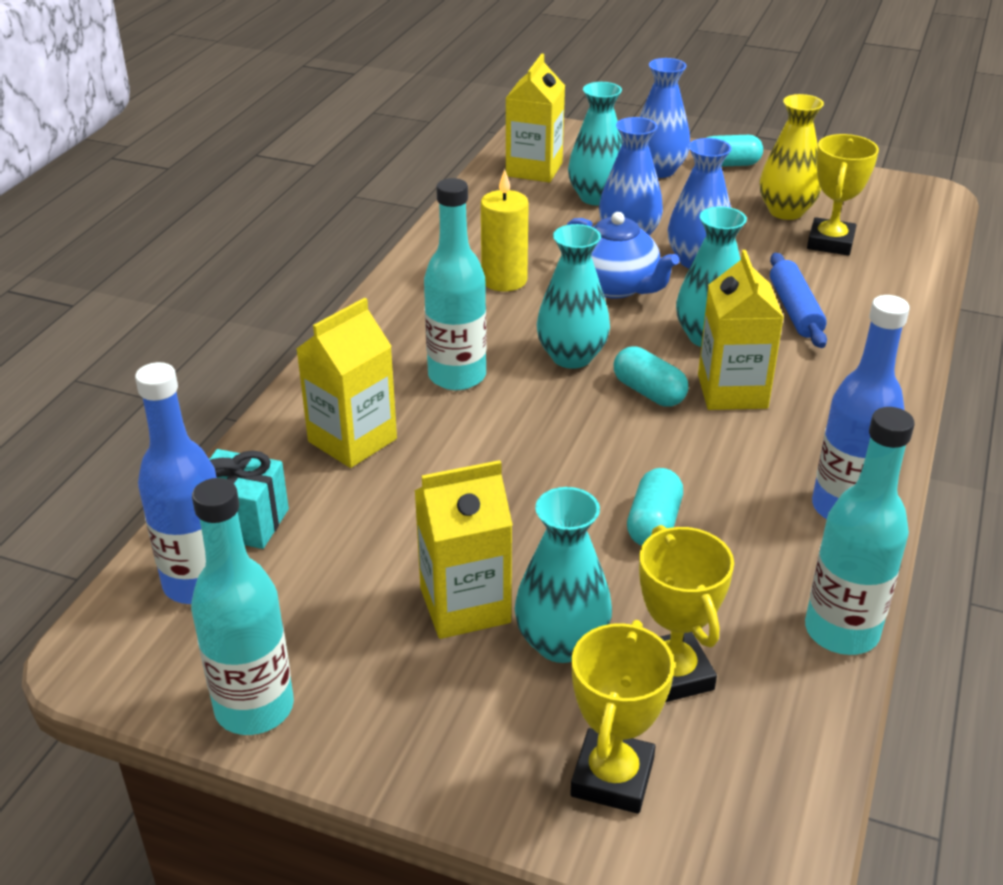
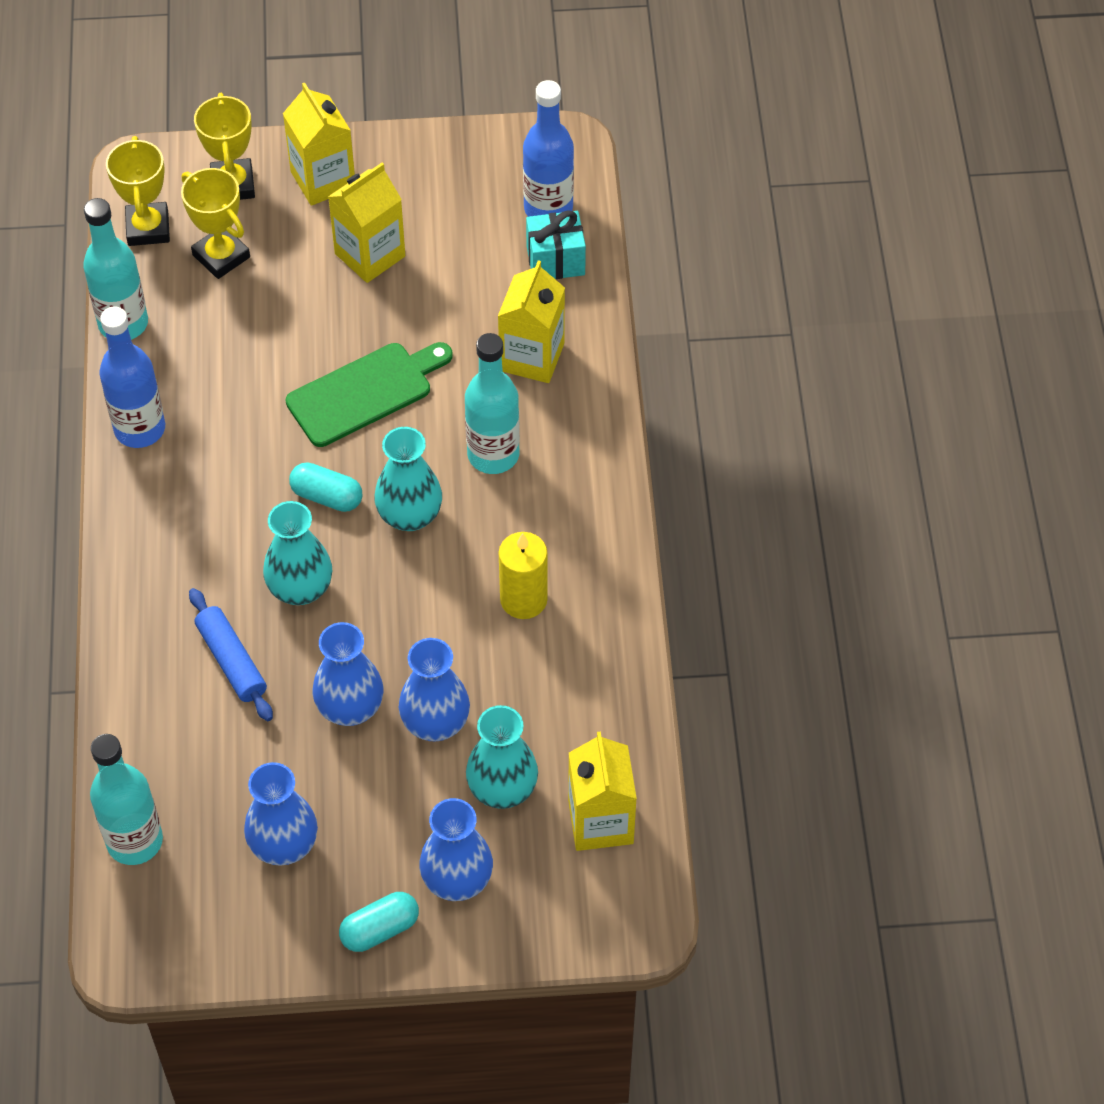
camera: 155 degrees right, 20 degrees up
turquoise bottle [191,478,294,735] -> turquoise bottle moved to [90,734,163,865]
turquoise vase [515,487,612,663] -> none
blue teapot [567,212,679,299] -> none
turquoise capsule [627,468,683,546] -> none
yellow carton [698,250,784,410] -> yellow carton moved to [283,83,355,206]
yellow vase [760,94,824,220] -> blue vase [244,762,318,866]
yellow trophy [807,134,879,255] -> yellow trophy moved to [106,136,170,246]
none -> green cutting board [286,342,453,447]

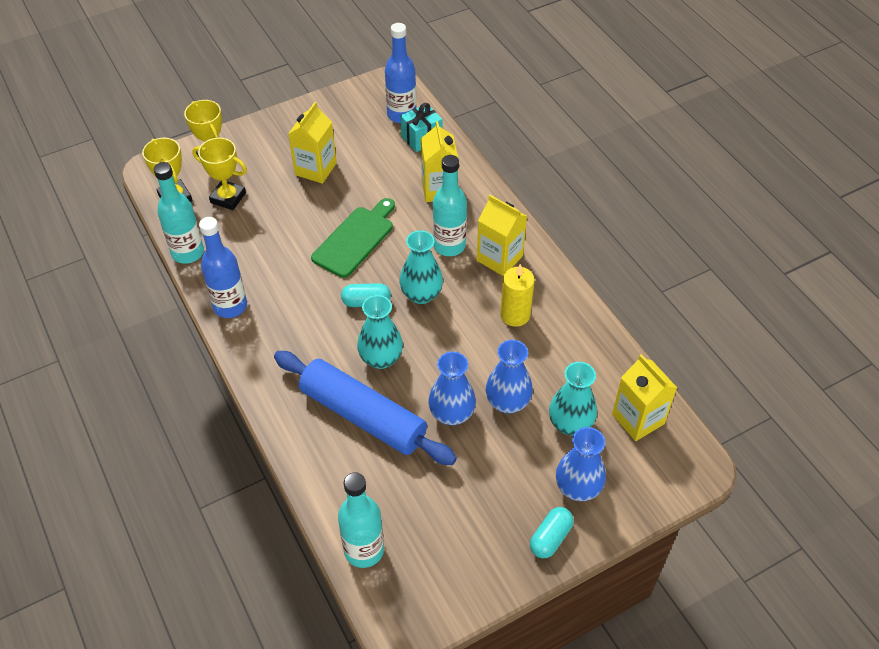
camera: 25 degrees left, 5 degrees down
blue rolling pin [189,588,273,721] -> blue rolling pin [274,351,457,465], size x1.90
blue vase [244,762,318,866] -> none
yellow carton [283,83,355,206] -> yellow carton moved to [477,195,527,276]

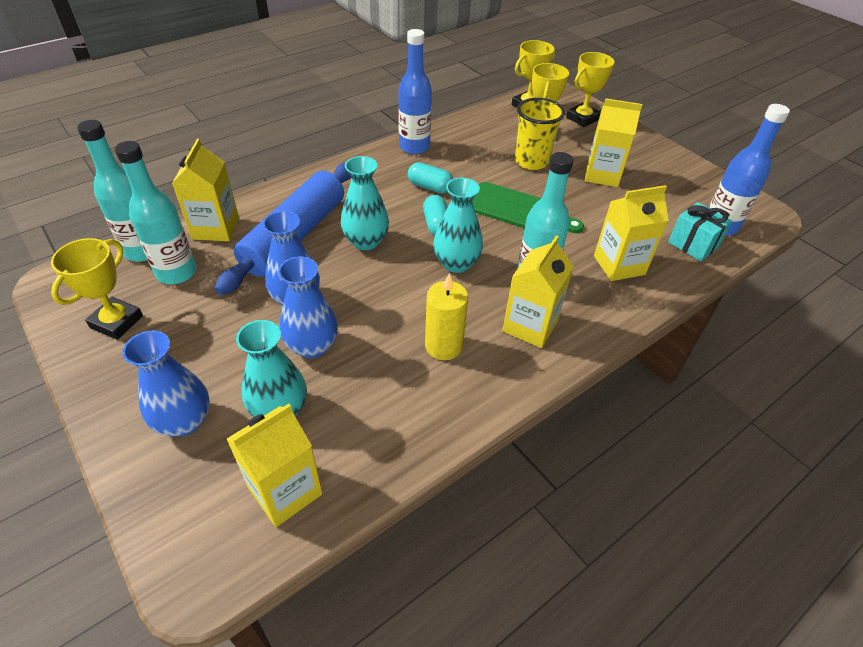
camera: 80 degrees right, 5 degrees down
turquoise bottle [154,162,204,264] -> turquoise bottle moved to [115,141,196,284]
turquoise capsule [530,507,574,558] -> turquoise capsule moved to [408,162,453,193]
none -> yellow trophy [51,238,143,340]
none -> yellow carton [172,139,239,241]
none -> yellow cup [515,98,565,170]

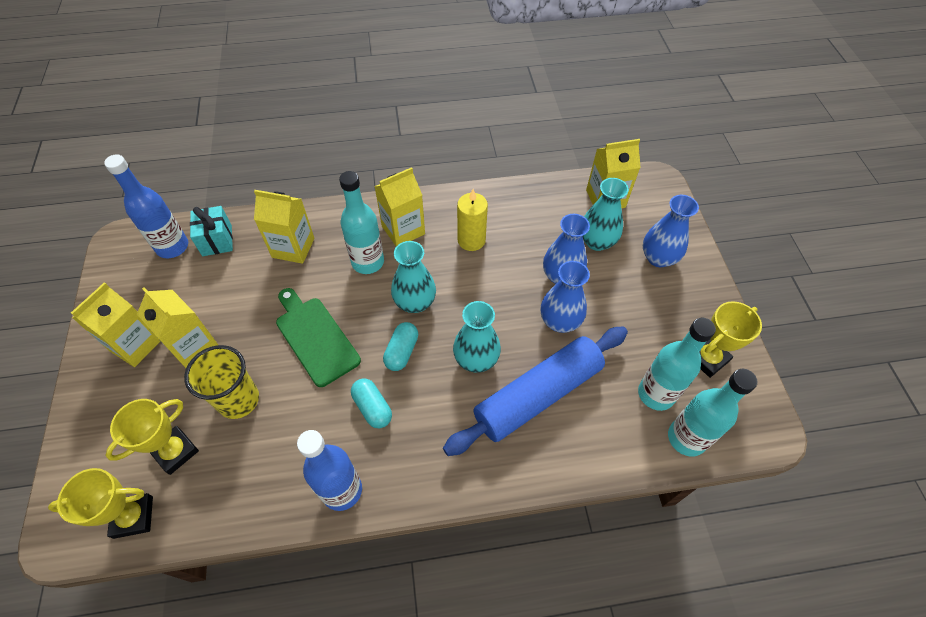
camera: 150 degrees left, 10 degrees up
yellow carton [172,139,239,241] -> yellow carton moved to [71,282,160,367]
yellow trophy [566,52,615,127] -> none

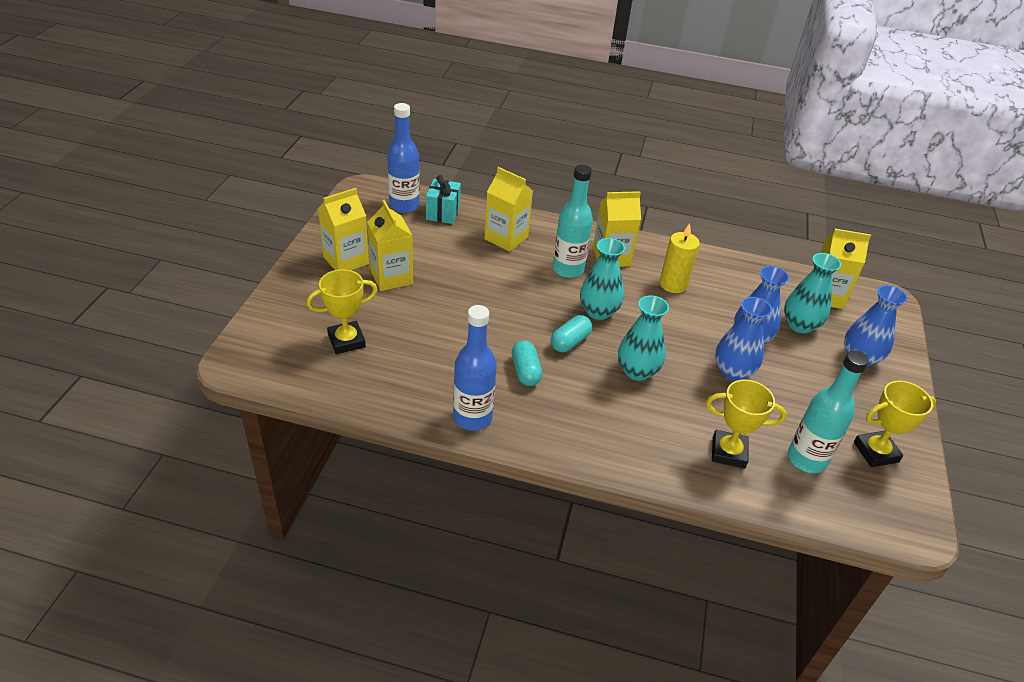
camera: 20 degrees right, 15 degrees down
yellow trophy [48,468,153,539] -> yellow trophy moved to [706,379,786,468]
yellow cup [184,345,259,419] -> none
green cutting board [276,288,361,387] -> none
blue rolling pin [443,326,628,456] -> none
turquoise bottle [668,369,757,457] -> none

